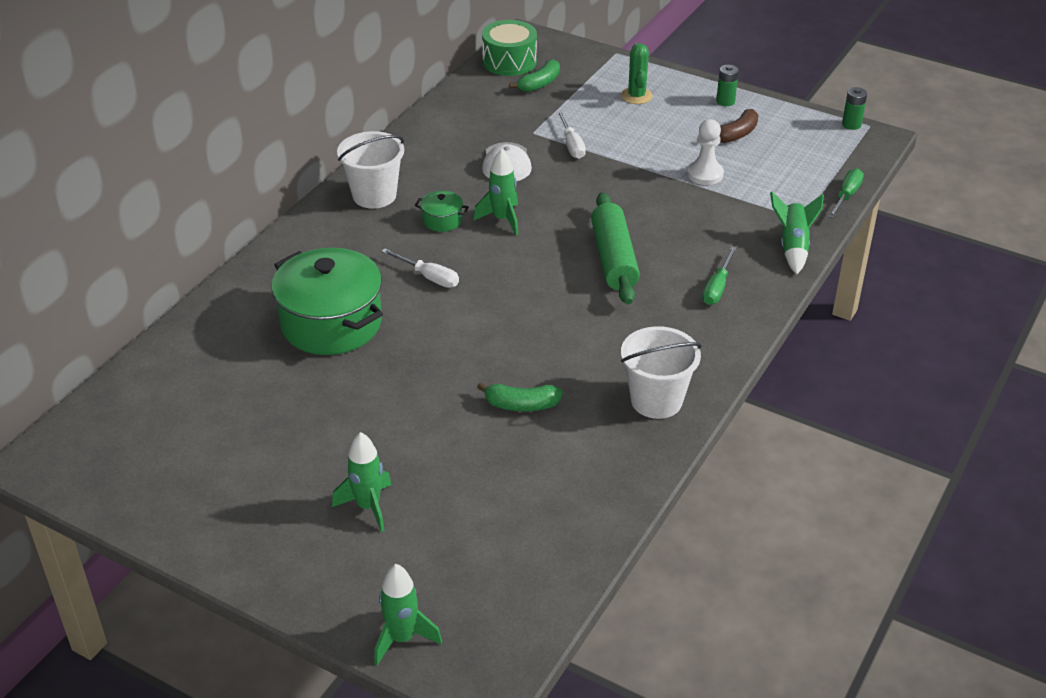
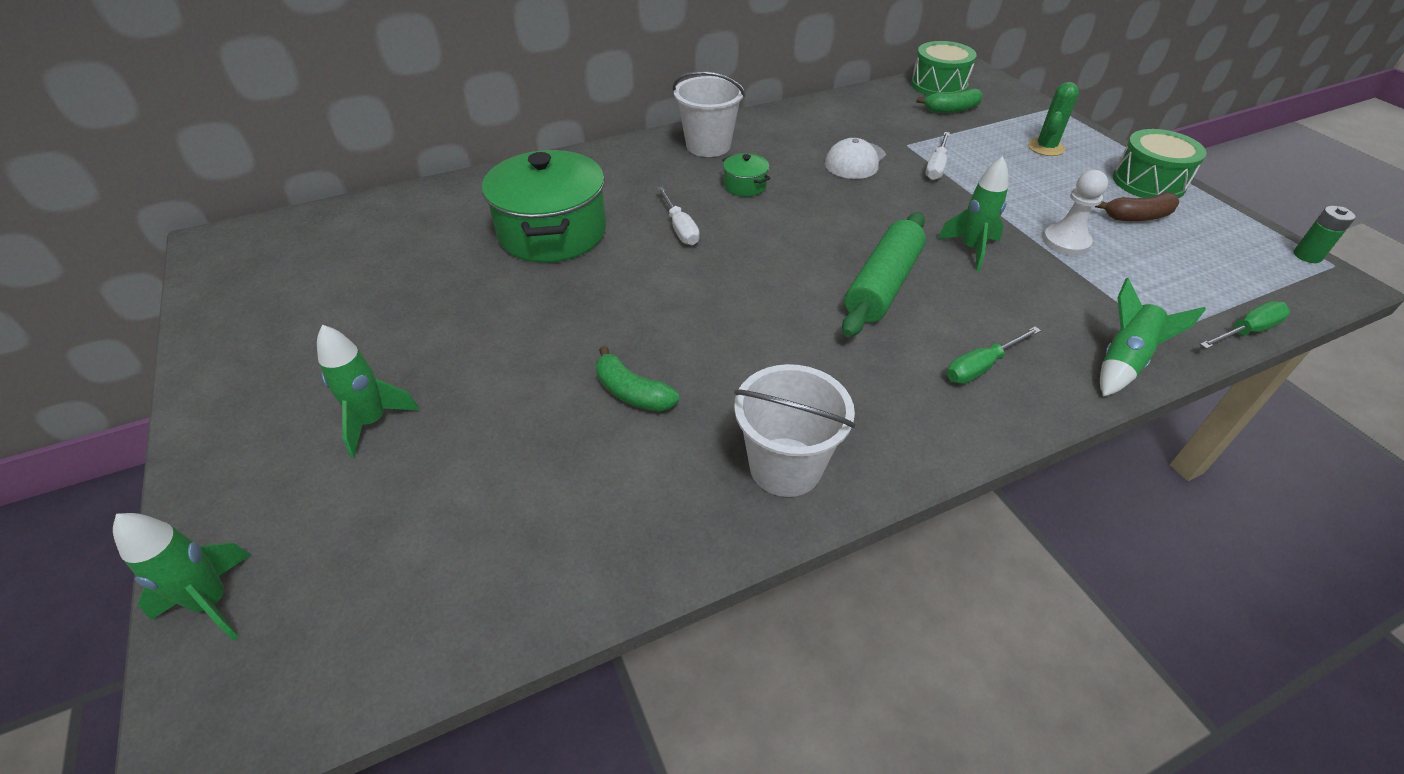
camera: 35 degrees right, 5 degrees up
green rocket [473,149,518,235] -> green rocket moved to [938,156,1008,271]
green battery [716,65,739,106] -> green drum [1113,129,1207,198]

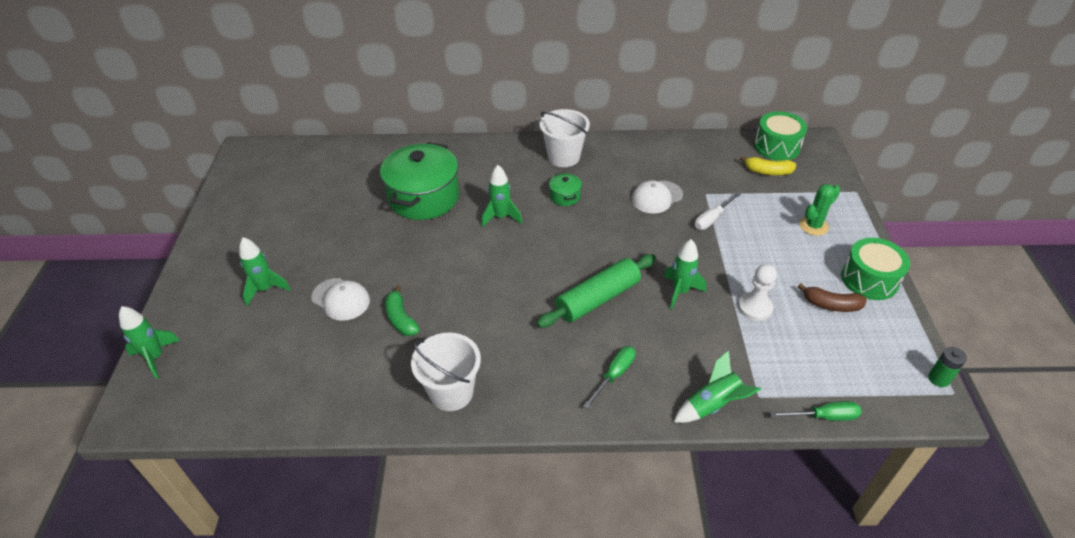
camera: 25 degrees right, 0 degrees up
white screwdriver [657,187,700,245] -> green rocket [481,165,522,227]
green banana [916,88,983,113] -> yellow banana [740,156,796,175]
green screwdriver [947,326,1041,384] -> green screwdriver turned 135 degrees clockwise [583,346,636,409]
none -> white cap [311,278,370,321]

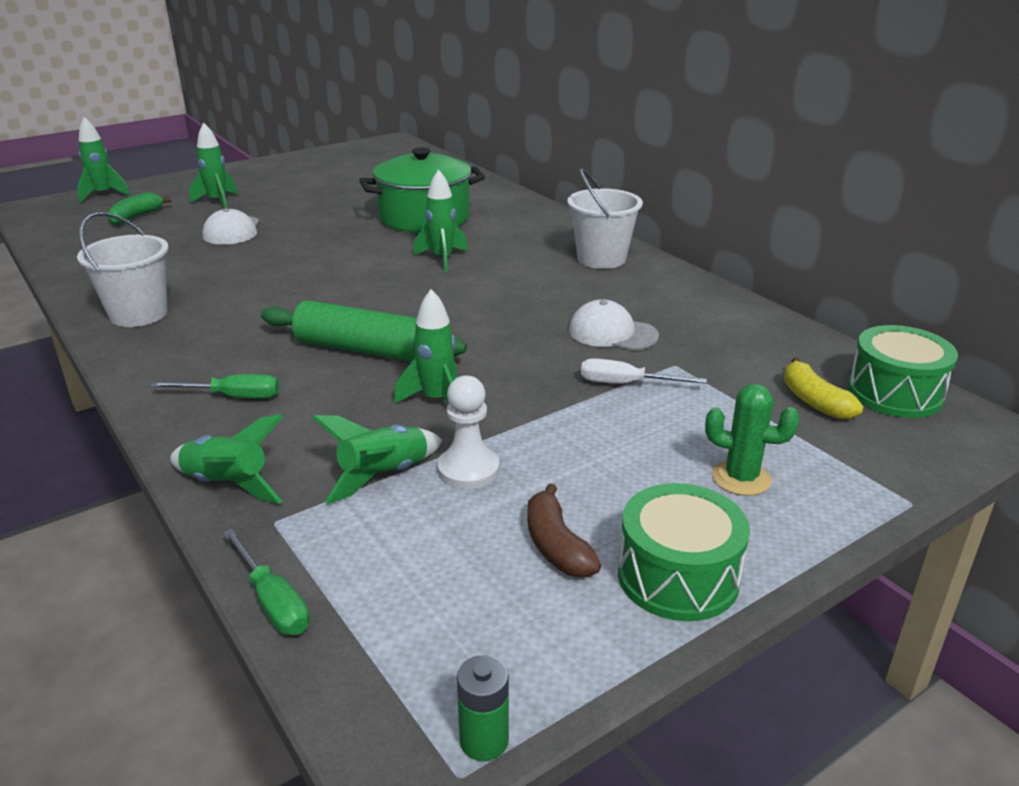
camera: 55 degrees right, 15 degrees down
green banana [385,285,420,336] -> green banana moved to [107,192,171,225]
green pot [549,173,582,206] -> none
none -> green rocket [312,415,442,504]

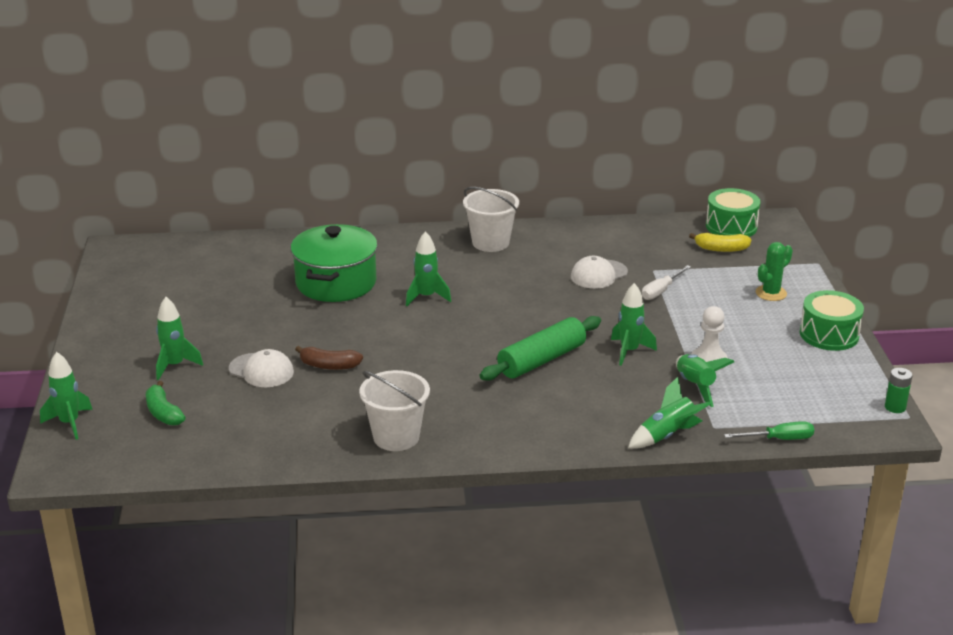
camera: 60 degrees left, 0 degrees up
green screwdriver [151,374,279,398] -> none
brown banana [527,483,601,577] -> brown banana moved to [295,346,363,370]

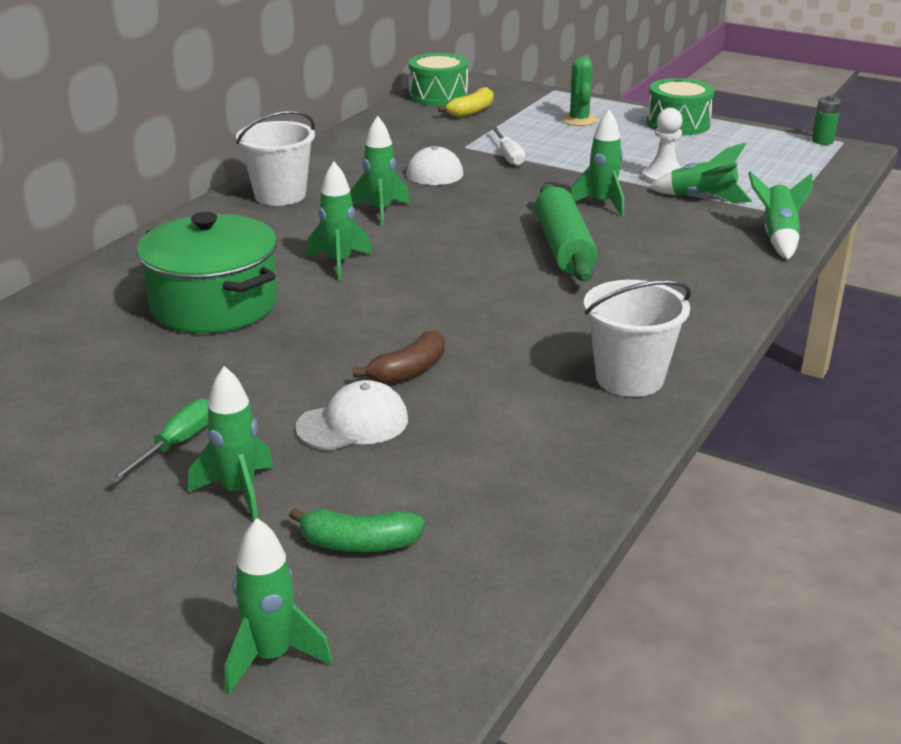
camera: 55 degrees left, 0 degrees up
green screwdriver [724,421,814,440] -> green screwdriver moved to [108,399,209,484]
none -> green rocket [351,116,410,226]

